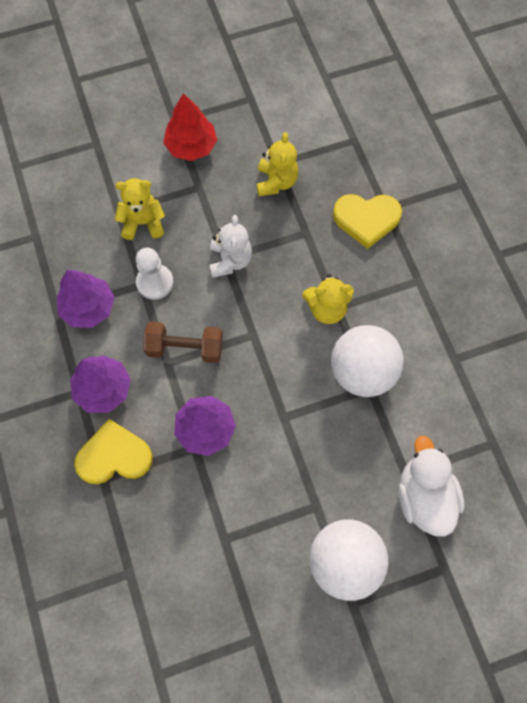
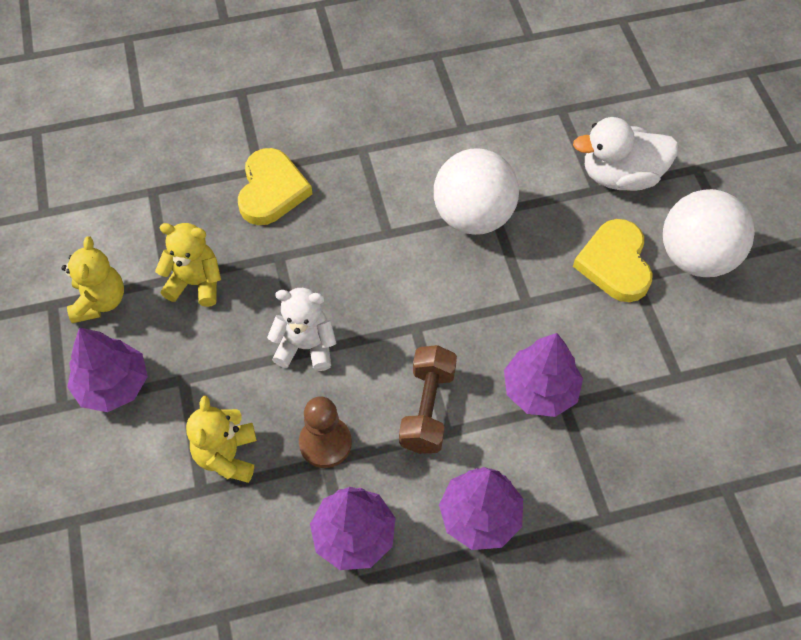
camera: 85 degrees left, 10 degrees down
yellow heart [74,419,153,484] -> yellow heart moved to [573,219,653,302]
white pawn [136,247,173,300] -> brown pawn [299,396,352,468]
red tree [163,93,217,161] -> purple tree [67,328,148,412]
yellow teddy bear [302,274,354,324] -> yellow teddy bear moved to [61,236,124,323]

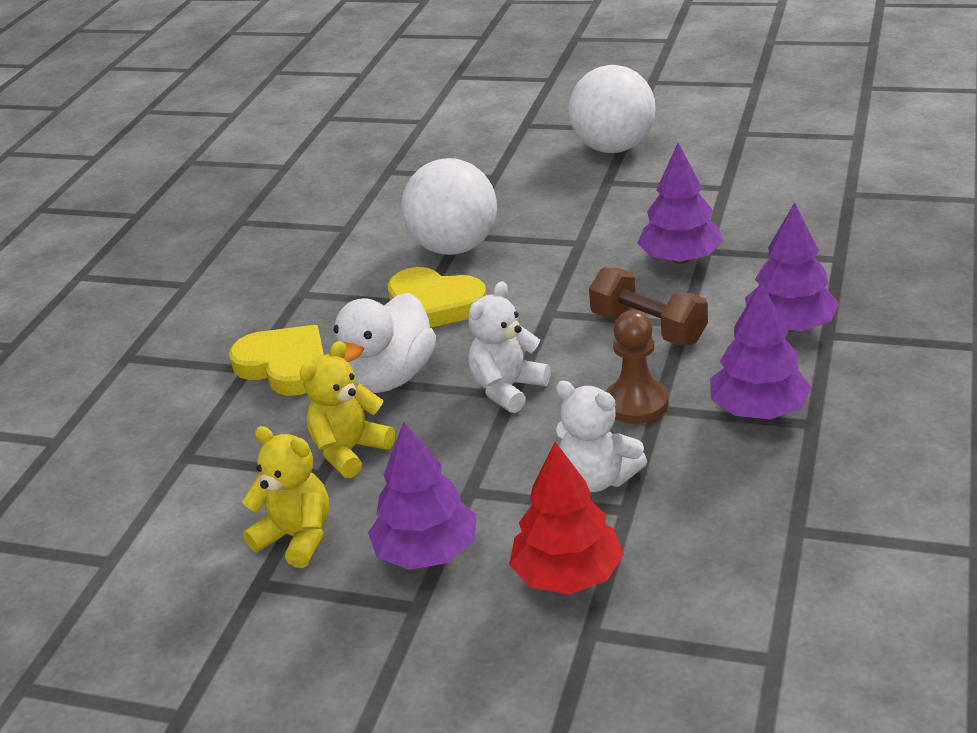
camera: 55 degrees left, 25 degrees down
yellow teddy bear [186,396,257,483] -> white teddy bear [556,381,647,492]
white duck [573,117,678,191] -> white duck moved to [333,293,436,393]
yellow heart [573,219,653,302] -> yellow heart moved to [387,267,487,328]
none -> red tree [509,442,624,594]

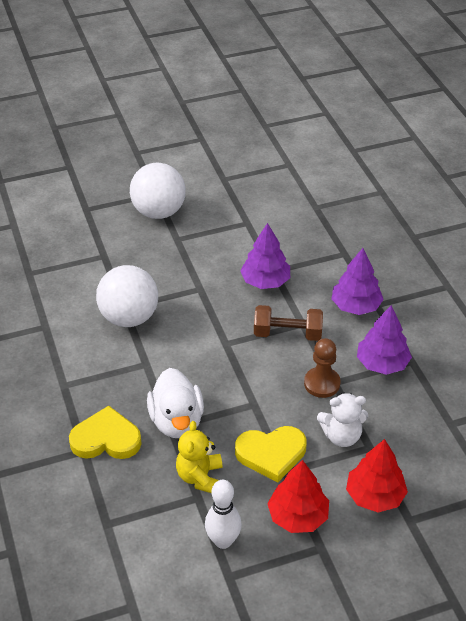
camera: 40 degrees left, 10 degrees up
yellow teddy bear [242,426,329,568] -> white bowling pin [205,480,242,549]
purple tree [368,422,476,570] -> red tree [267,460,329,533]
yellow heart [387,267,487,328] -> yellow heart moved to [235,426,307,482]
white teddy bear [468,281,551,413] -> none

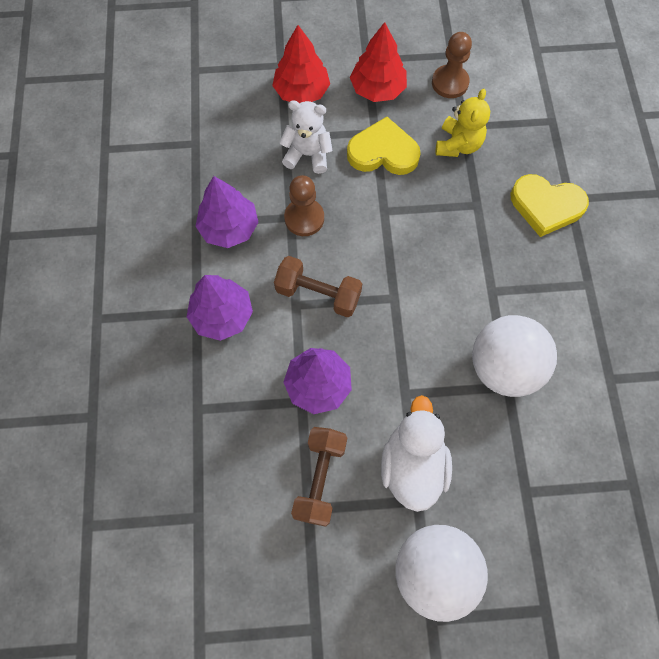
camera: 165 degrees left, 25 degrees up
white duck [147,368,204,438] -> white duck moved to [381,395,452,512]
white bowling pin [205,480,242,549] -> brown pawn [432,32,472,98]
none -> brown dumbbell [291,427,347,527]

